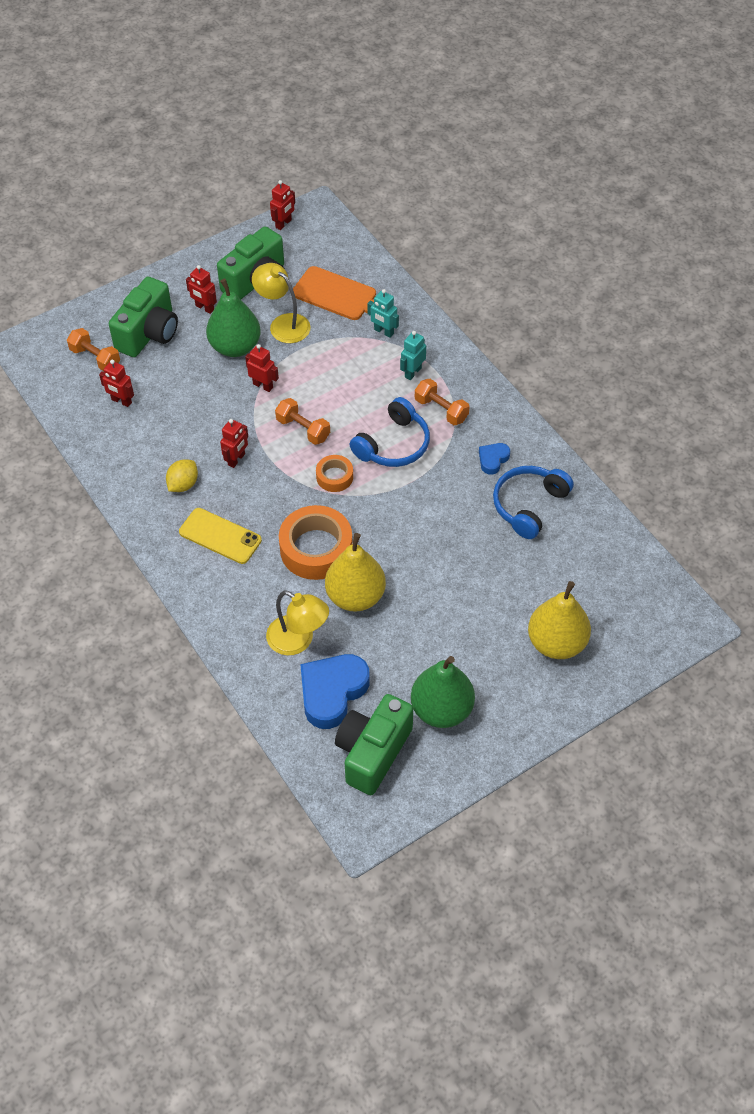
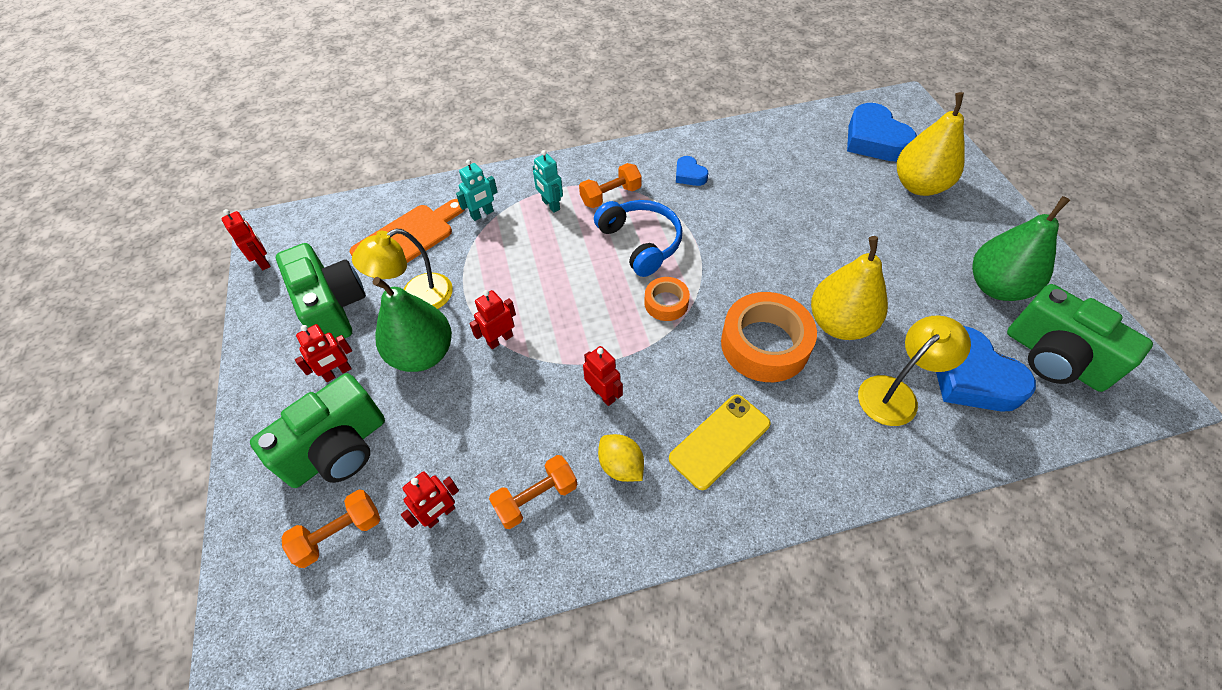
camera: 70 degrees left, 0 degrees up
green camera [109,277,178,357] -> green camera turned 90 degrees clockwise [250,373,385,488]
orange dumbbell [275,398,330,445] -> orange dumbbell moved to [489,455,577,529]
blue headphones [493,466,574,539] -> none
none -> blue heart [847,103,917,162]

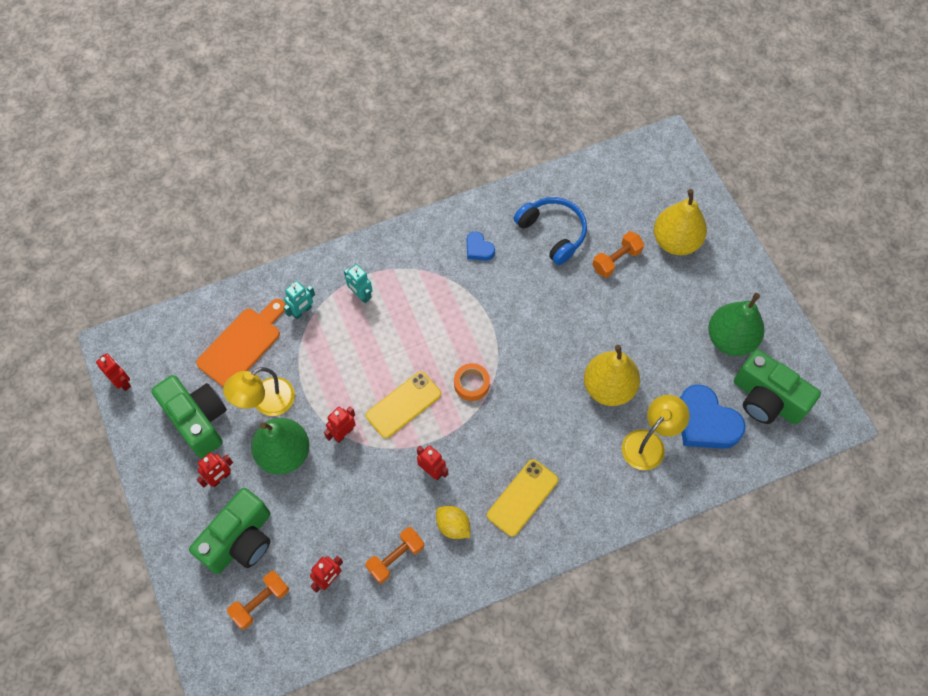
camera: 10 degrees left, 10 degrees up
orange dumbbell [579,163,642,208] -> orange dumbbell moved to [592,231,644,278]
blue headphones [594,200,682,277] -> blue headphones moved to [514,197,587,265]
orange tape [721,292,817,382] -> none
blue heart [847,103,917,162] -> none
none -> yellow phone [366,371,441,438]

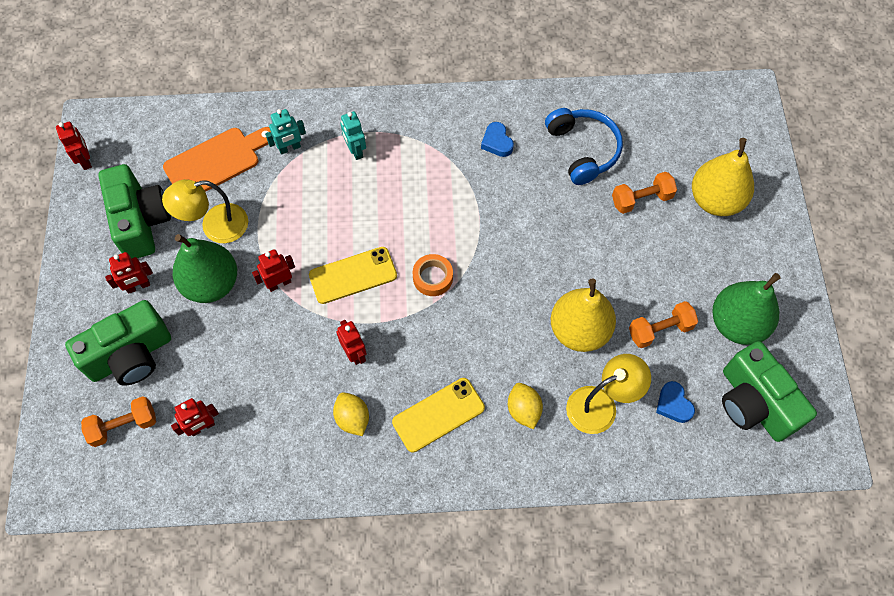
camera: 20 degrees right, 0 degrees up
orange dumbbell [365,527,424,583] -> orange dumbbell moved to [629,301,698,348]
blue heart [680,384,746,449] -> blue heart [656,381,695,423], size x0.50
none -> yellow lemon [508,383,543,429]

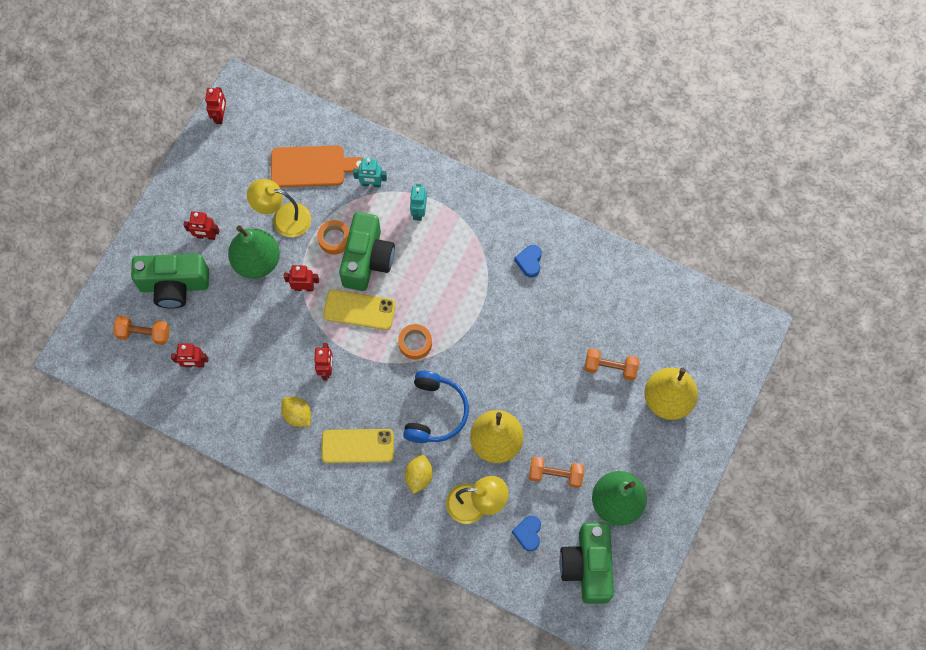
camera: 30 degrees right, 5 degrees up
green camera [99,164,171,258] -> green camera moved to [339,212,395,291]
yellow lemon [333,392,369,436] -> yellow lemon turned 45 degrees counterclockwise [281,397,311,427]
blue headphones [545,108,623,185] -> blue headphones moved to [403,371,469,443]
none -> orange tape [317,220,349,255]

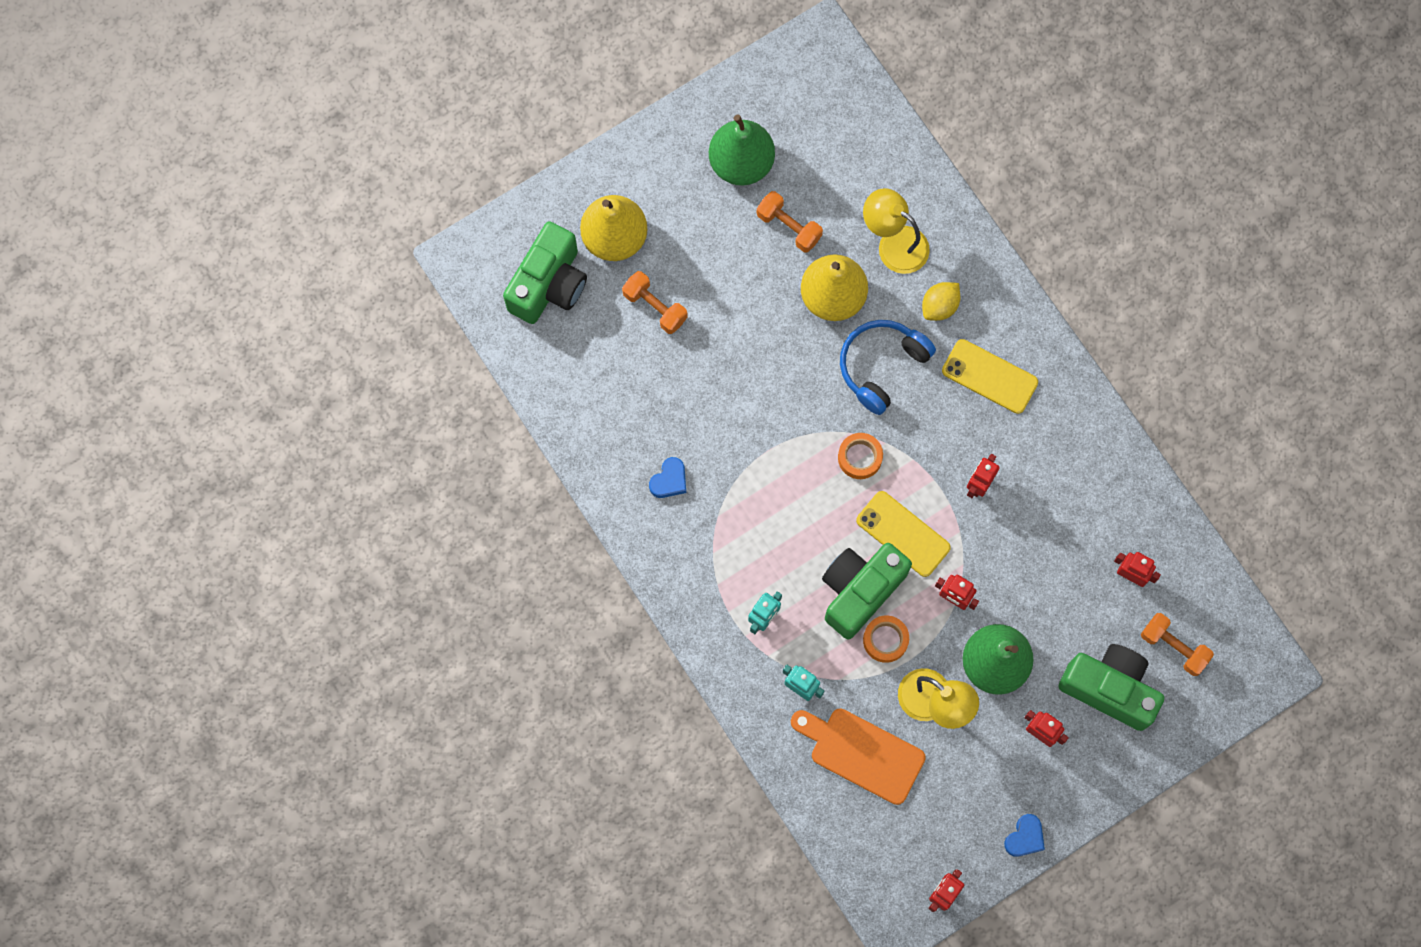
camera: 150 degrees left, 5 degrees up
yellow lemon [281,397,311,427] -> none
blue heart [512,515,541,551] -> blue heart moved to [1004,814,1045,857]
green camera [559,522,614,604] -> green camera moved to [503,221,587,324]

